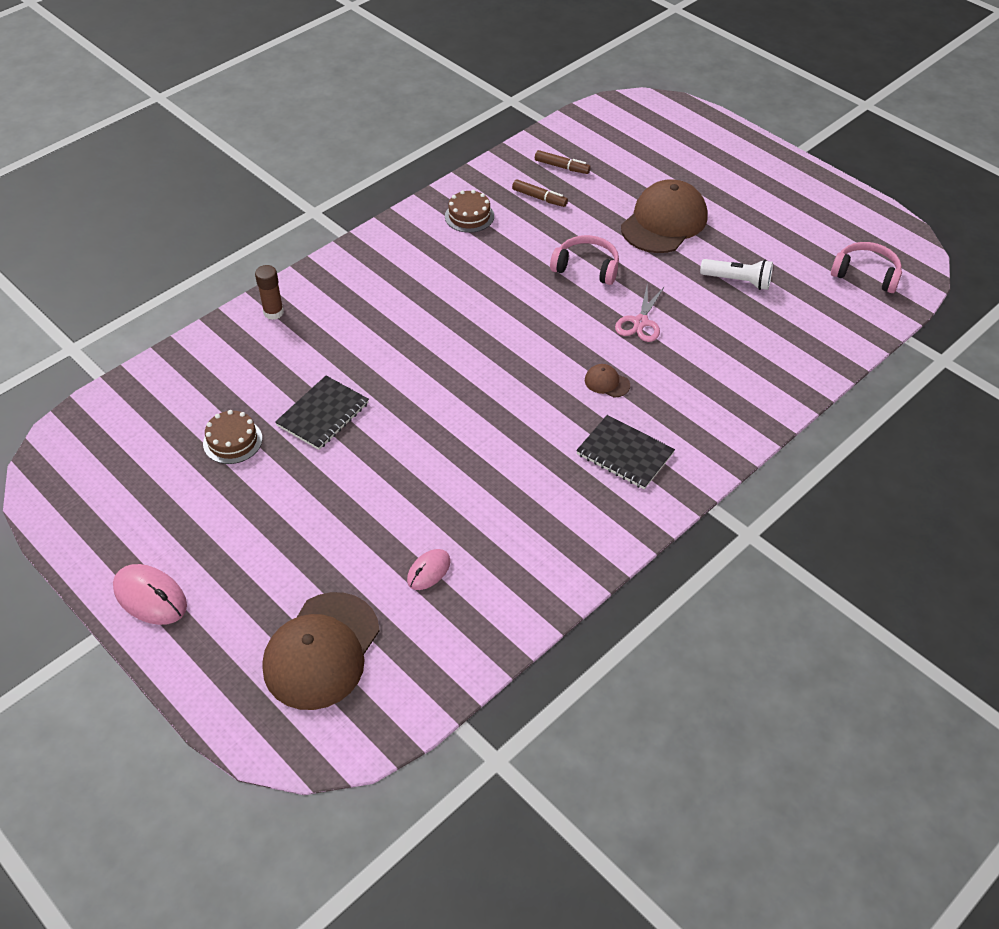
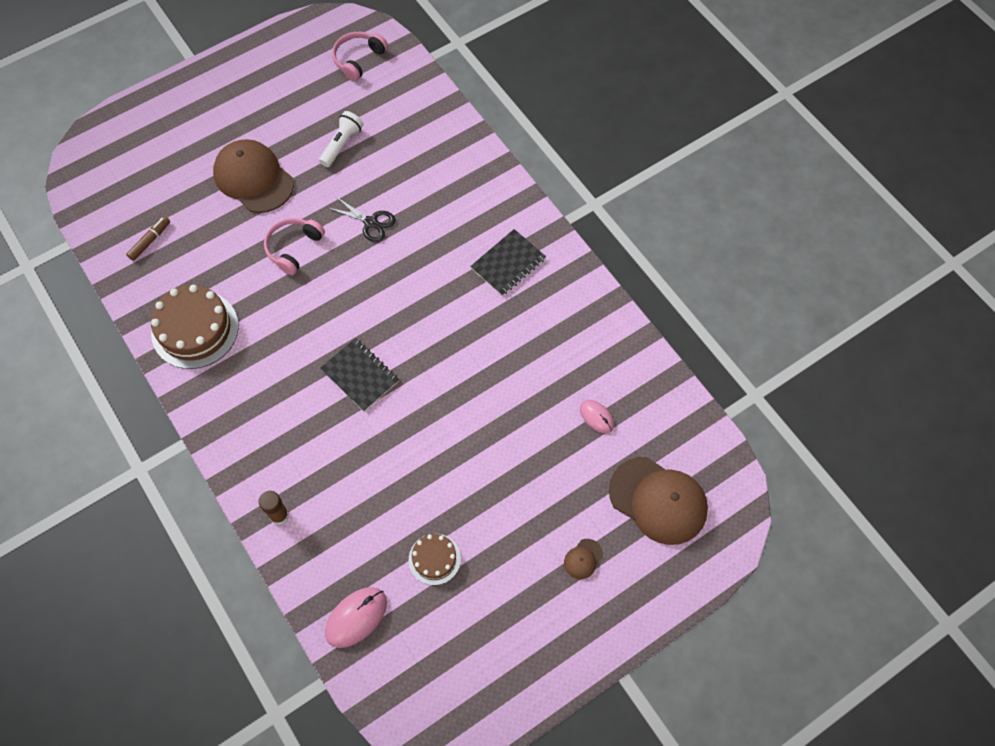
camera: 80 degrees left, 15 degrees up
pink mouse [113,564,187,625] -> pink mouse moved to [325,587,387,648]
black notebook [275,376,369,450] -> black notebook moved to [321,338,399,412]
brown cake [445,190,494,233] -> brown cake [151,285,239,369], size x1.82
brown marker [512,179,568,207] -> none
brown cap [585,364,630,397] -> brown cap moved to [564,539,603,579]
pink scissors [615,285,665,342] -> black scissors [328,196,396,242]

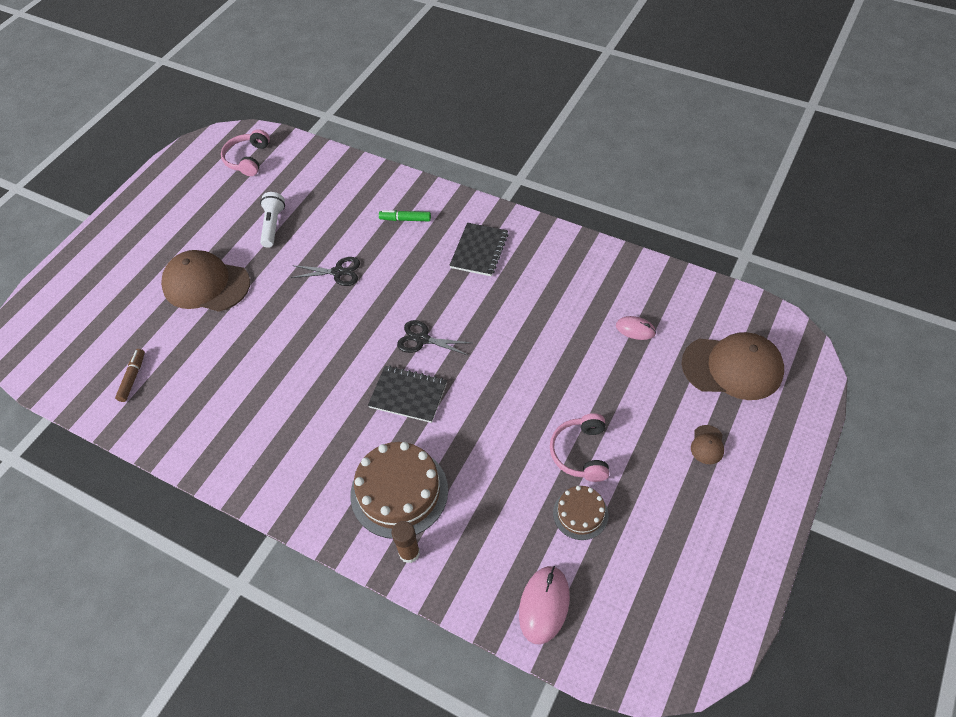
camera: 25 degrees left, 10 degrees down
brown cake [151,285,239,369] -> brown cake moved to [351,442,448,539]
pink headphones [264,218,325,275] -> pink headphones moved to [550,413,609,482]
none -> green marker [379,210,431,221]
none -> black scissors [397,320,472,356]

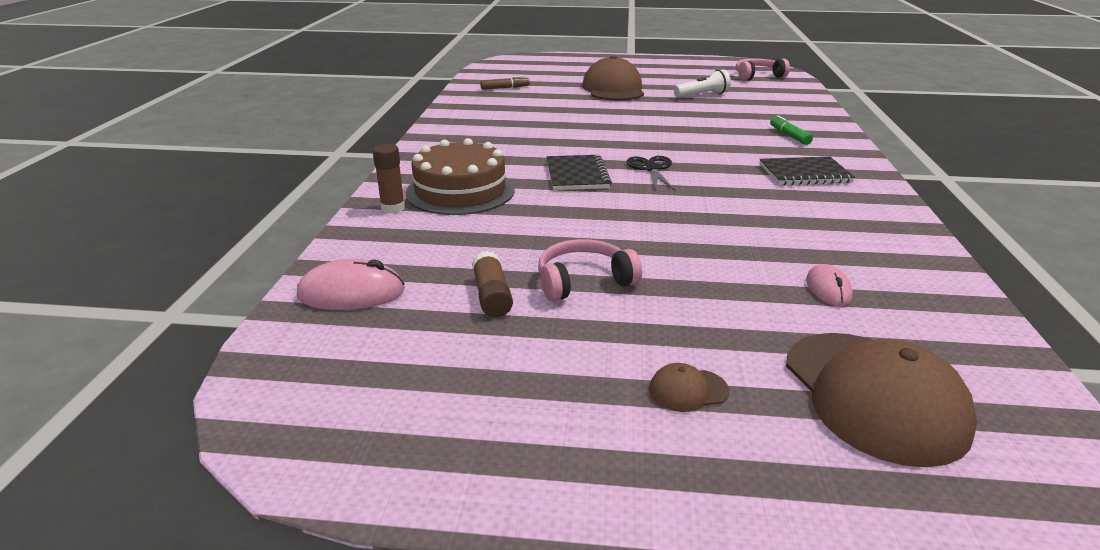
camera: 65 degrees right, 25 degrees down
black scissors [290,257,360,286] -> none
brown cake [553,486,608,540] -> brown glue stick [472,251,513,317]

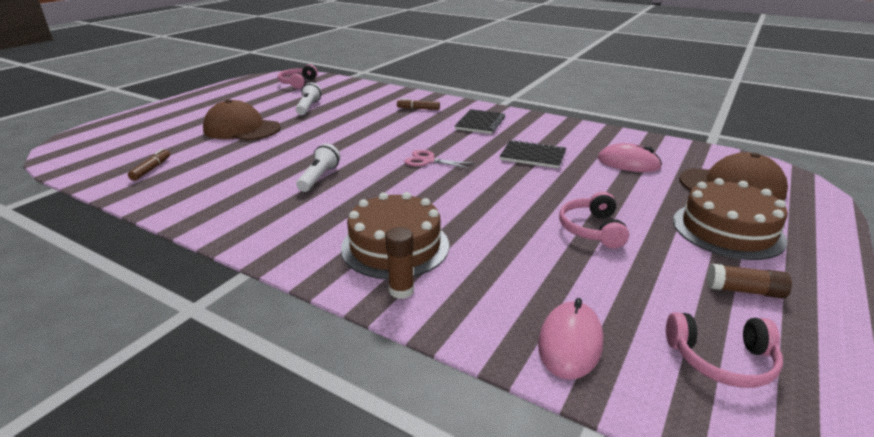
camera: 65 degrees left, 0 degrees up
brown glue stick [472,251,513,317] -> brown glue stick moved to [707,264,792,298]
black notebook [546,155,612,190] -> black notebook moved to [500,140,566,168]
black scissors [626,156,676,191] -> pink scissors [404,150,476,169]
brown cap [649,363,729,412] -> brown cake [673,178,788,260]
green marker [770,115,813,145] -> brown marker [397,99,440,110]
pink mouse [806,264,853,306] -> pink mouse [598,143,662,172], size x1.60
none -> white flashlight [296,143,340,192]
none -> pink headphones [666,312,783,388]

